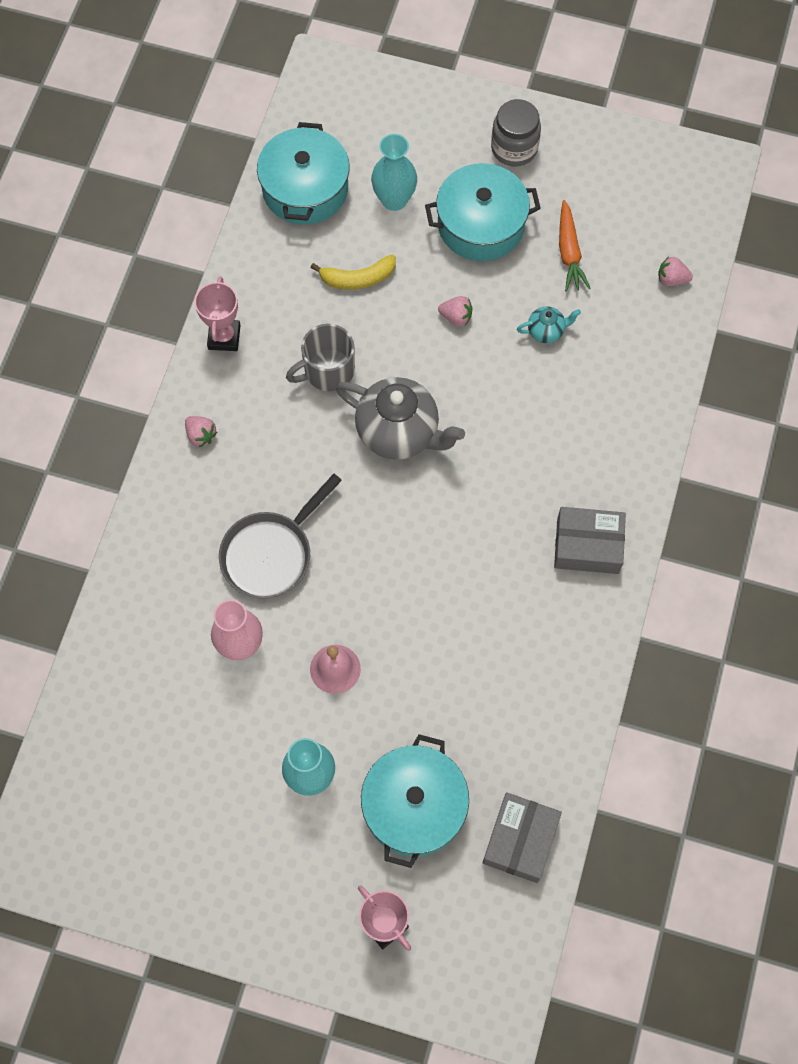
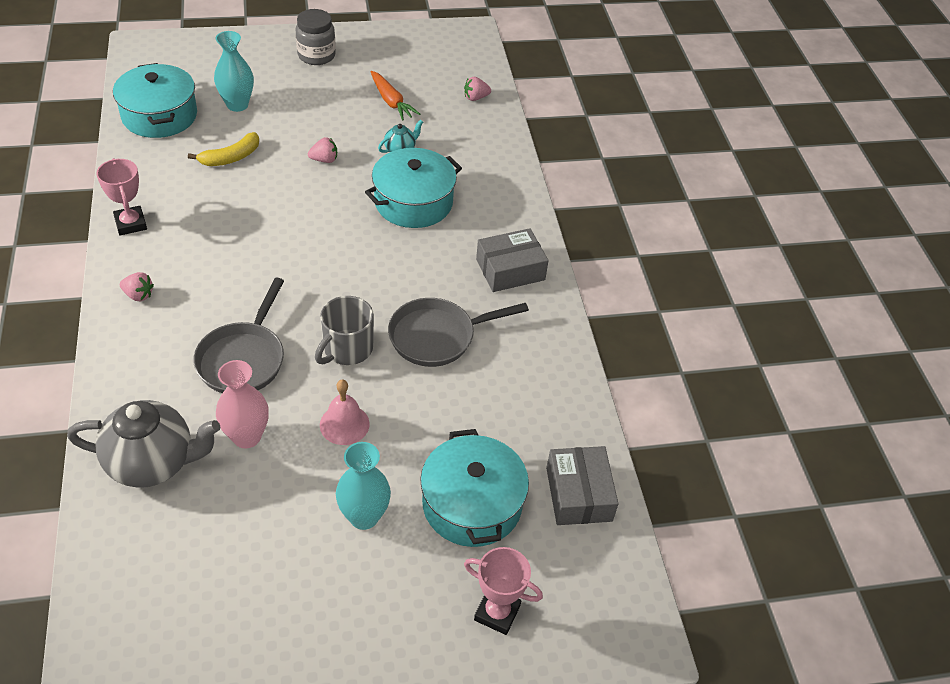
camera: 30 degrees left, 20 degrees down
grey mug [286,324,355,391] -> grey mug moved to [315,296,374,365]
grey teapot [336,377,465,460] -> grey teapot moved to [67,400,220,488]
turquoise pot [425,163,541,261] -> turquoise pot moved to [365,148,462,228]
none -> grey pan [388,298,529,367]

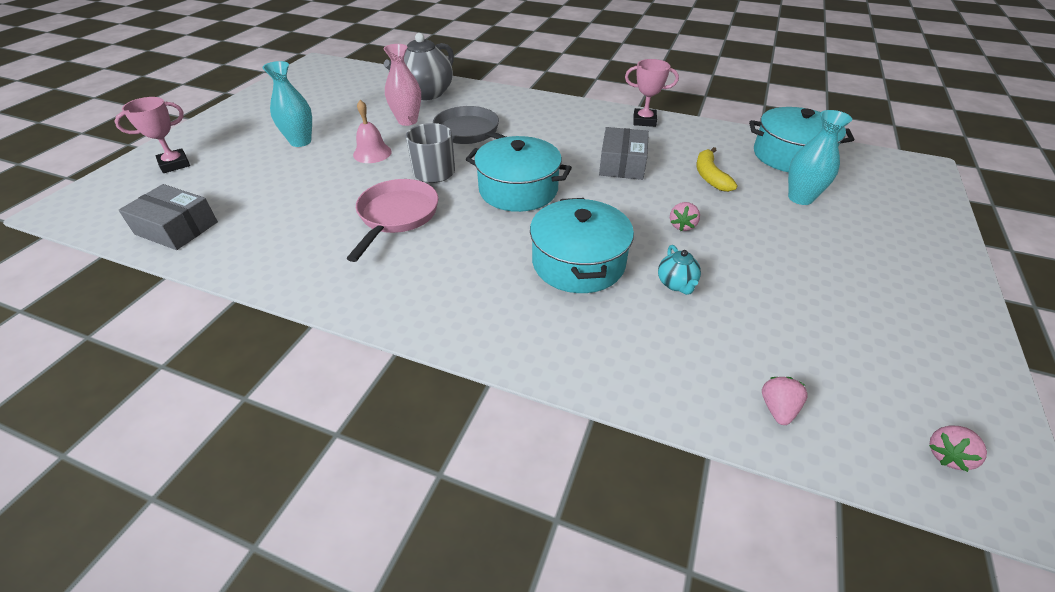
camera: 125 degrees right, 5 degrees down
pink strawberry [120,272,154,301] -> pink strawberry moved to [929,426,987,472]
grey jar [296,9,336,65] -> none
orange carrot [371,71,420,121] -> none
grey pan [388,298,529,367] -> pink pan [346,179,438,262]
turquoise pot [420,429,529,547] -> turquoise pot moved to [466,136,572,212]
grey box [476,228,549,292] -> grey box moved to [599,127,649,180]

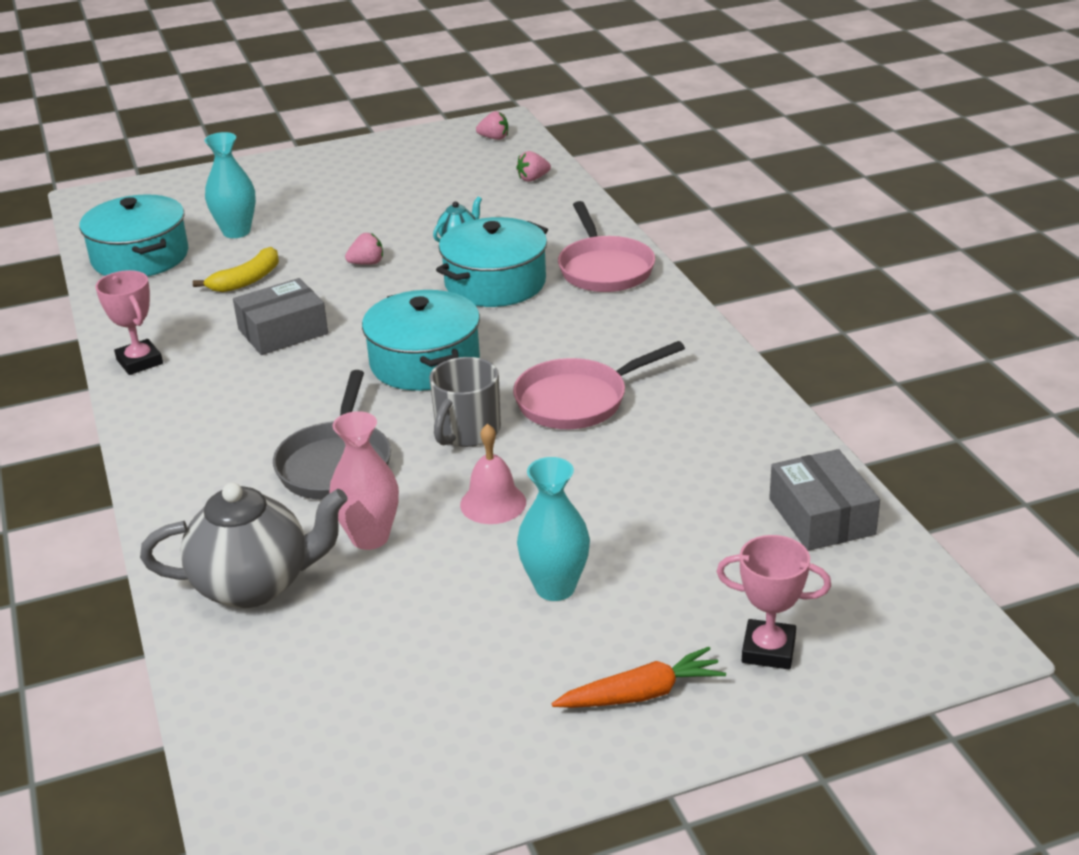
camera: 130 degrees left, 10 degrees down
none -> orange carrot [552,647,726,708]
none -> pink pan [558,201,655,292]

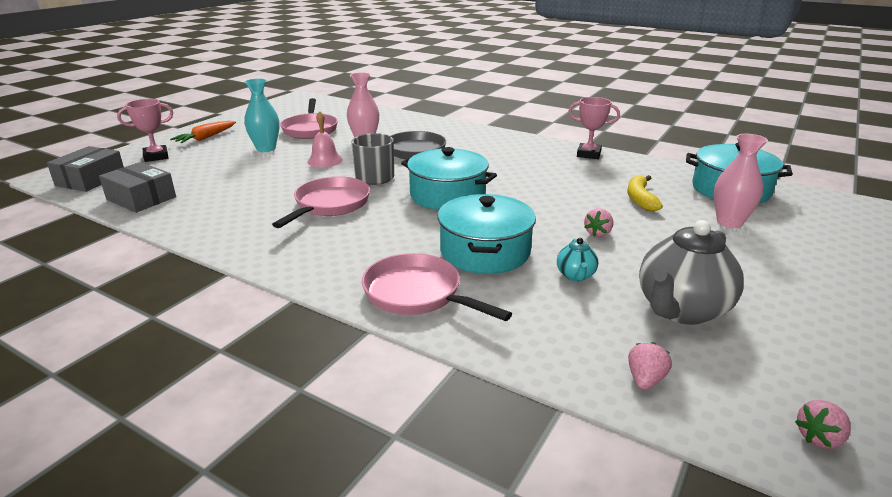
camera: 140 degrees right, 5 degrees down
grey teapot [140,483,348,608] -> grey teapot moved to [639,220,744,325]
turquoise vase [205,132,256,238] -> pink vase [714,134,768,228]
grey box [233,278,328,355] -> grey box moved to [47,146,124,192]
none -> pink pan [280,98,338,139]

